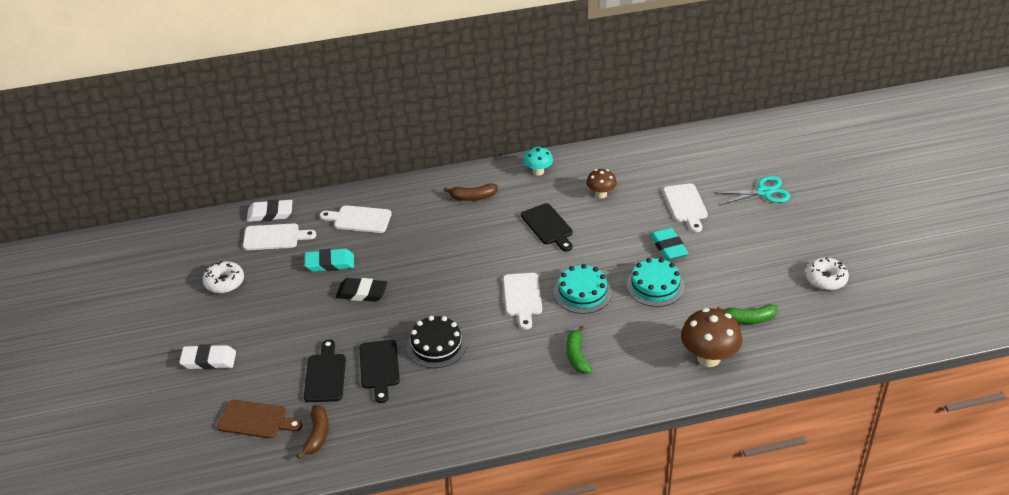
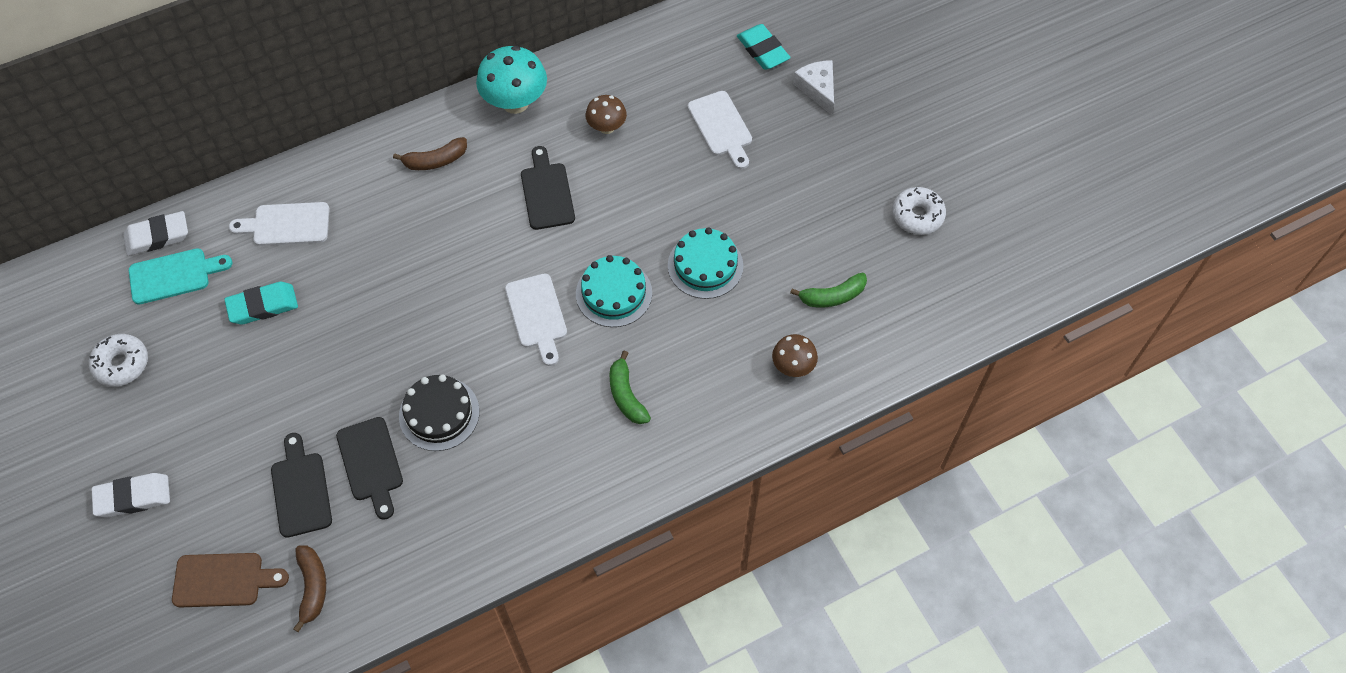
camera: 15 degrees left, 20 degrees up
white cutting board [243,223,316,250] -> turquoise cutting board [129,248,232,305]
black eraser [336,278,387,302] -> none
black cutting board [521,203,573,252] -> black cutting board turned 150 degrees counterclockwise [521,146,575,230]
turquoise mushroom [524,146,553,176] -> turquoise mushroom [476,46,547,114], size x1.72
turquoise eraser [650,228,688,260] -> turquoise eraser moved to [737,24,791,70]
brown mushroom [681,308,742,367] -> brown mushroom [772,334,818,377], size x0.58
turquoise scissors [714,176,790,205] -> white cheese [793,60,834,115]

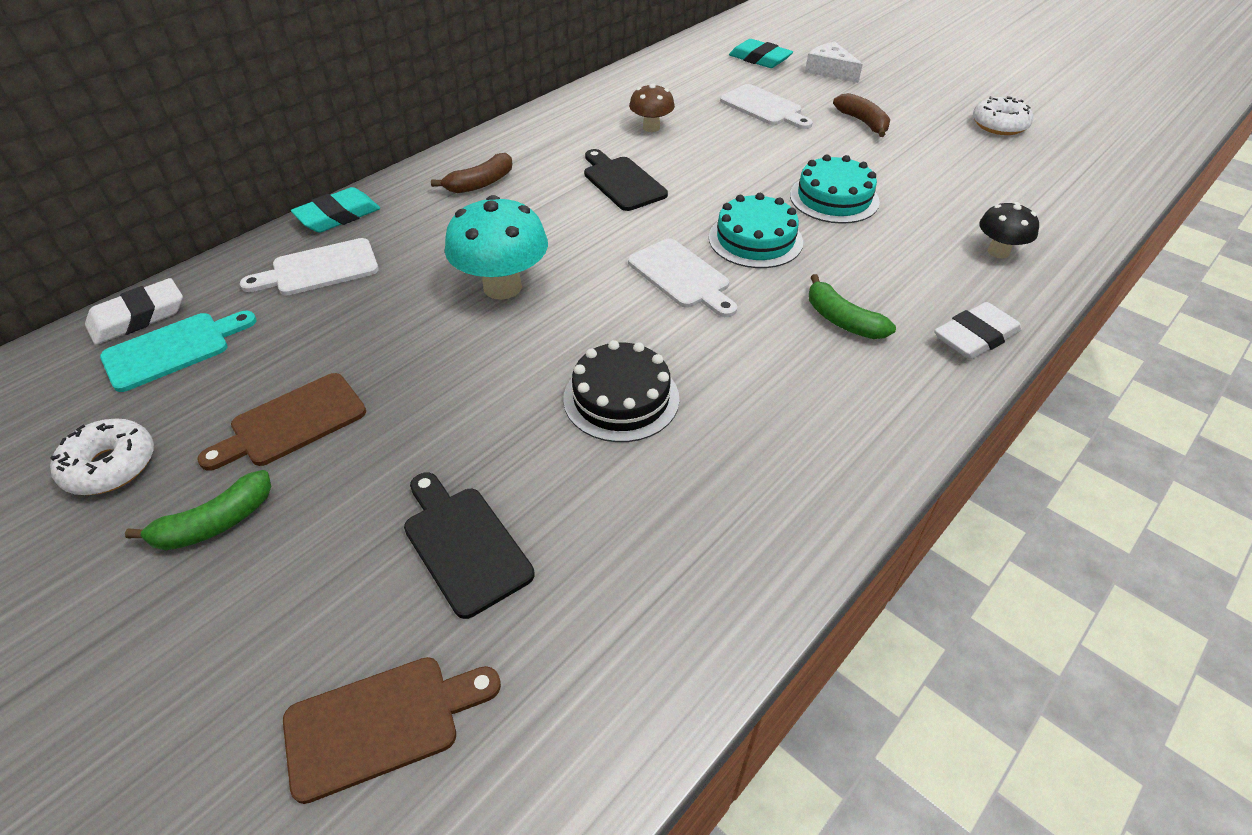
camera: 20 degrees left, 15 degrees down
white eraser [92,473,170,517] -> white eraser moved to [934,302,1022,360]
turquoise eraser [224,282,298,324] -> turquoise eraser moved to [291,187,380,233]
brown banana [293,546,326,632] -> brown banana moved to [833,93,890,137]
black cutting board [336,417,403,520] -> none
turquoise mushroom [476,46,547,114] -> turquoise mushroom moved to [445,195,548,300]
brown mushroom [772,334,818,377] -> black mushroom [979,202,1039,258]
green banana [790,273,867,307] -> green banana moved to [125,470,271,550]
none -> brown cutting board [197,373,366,471]

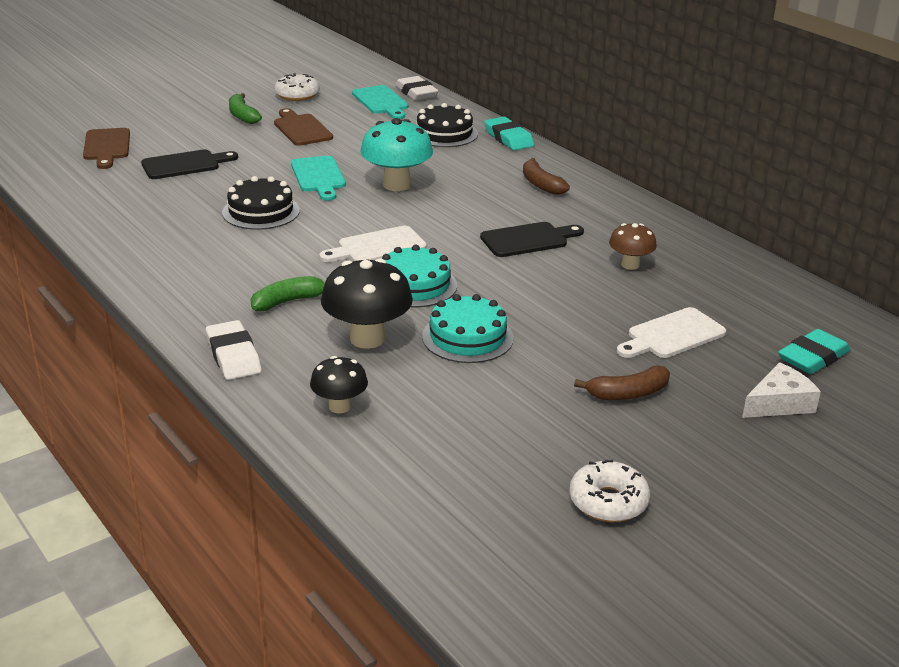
camera: 100 degrees right, 15 degrees down
white cutting board [240,238,379,295] -> black cake [417,103,478,147]
none -> turquoise cutting board [291,156,346,201]
none -> black mushroom [321,258,413,349]

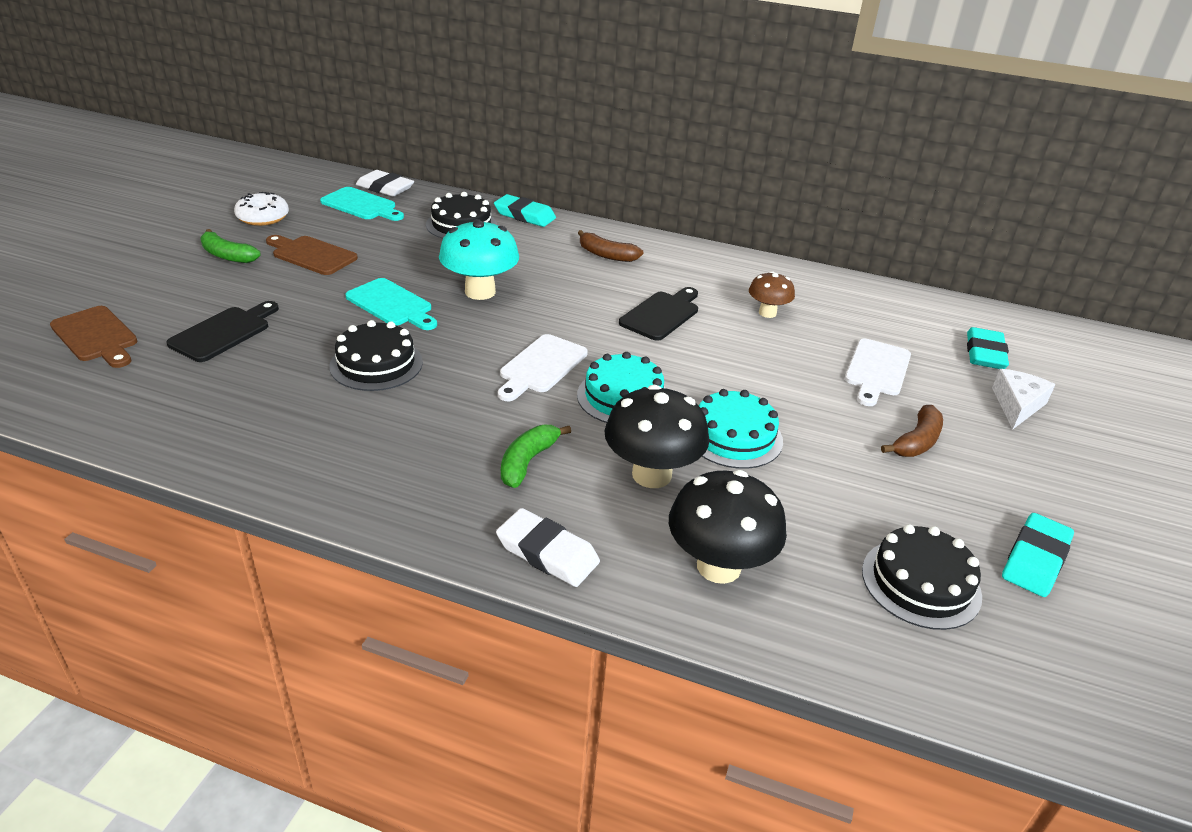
camera: 35 degrees left, 5 degrees up
black mushroom [310,356,368,413] -> black mushroom [669,470,787,584], size x1.72
white donut [569,460,650,522] -> turquoise eraser [1002,513,1074,597]
none -> black cake [862,524,982,630]

